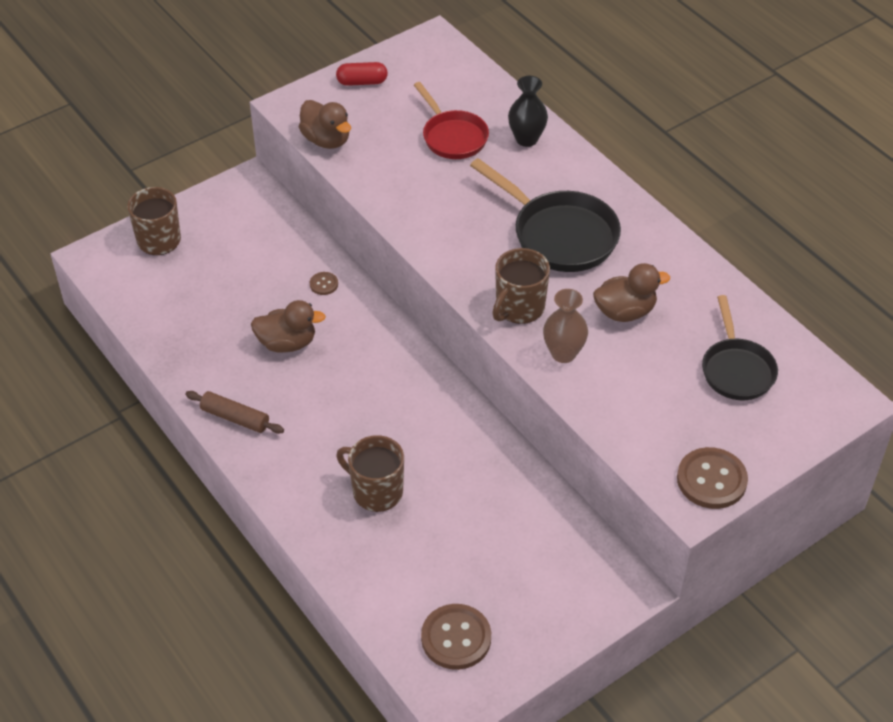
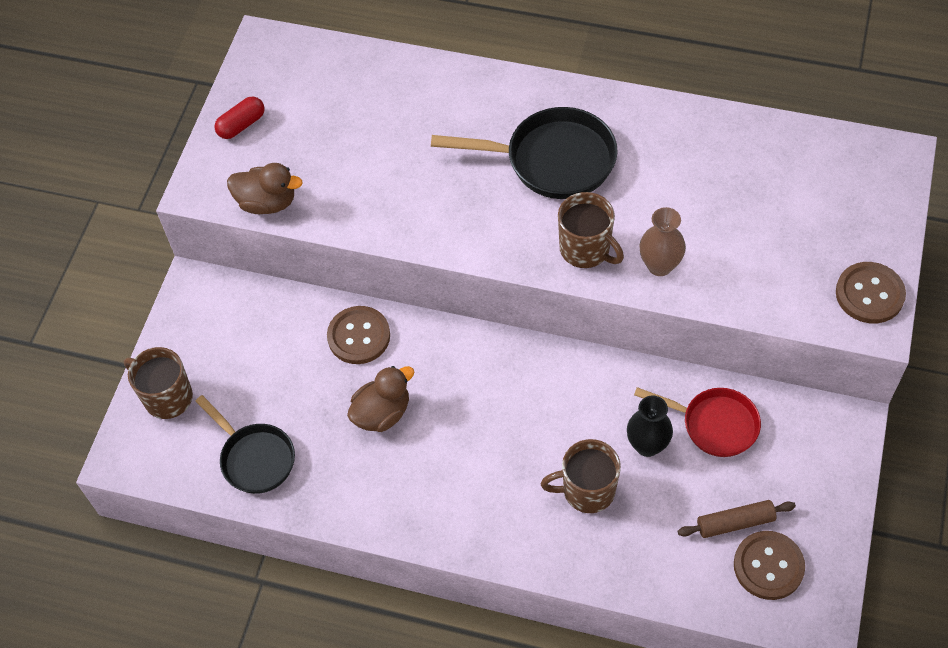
camera: 35 degrees left, 10 degrees up
brown rolling pin [185,391,284,434] -> brown rolling pin moved to [678,500,796,538]
brown button [310,272,338,295] -> brown button [327,306,390,364], size x2.05
red pan [414,82,489,159] -> red pan moved to [634,387,761,457]
brown mug [492,248,550,324] -> brown mug turned 45 degrees counterclockwise [558,192,624,268]
black vase [508,76,548,147] -> black vase moved to [627,396,673,457]
brown duck [593,263,670,322] -> none
black pan [702,295,778,400] -> black pan moved to [196,395,295,494]

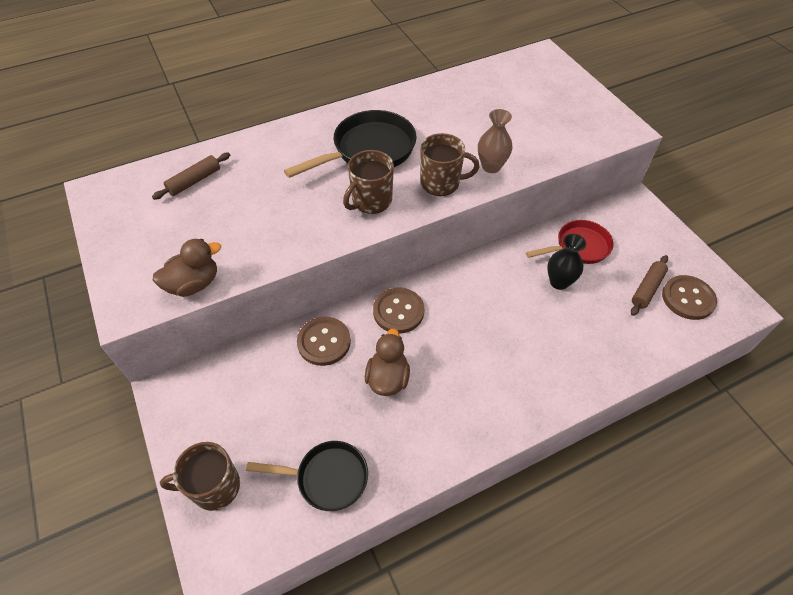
camera: 45 degrees left, 5 degrees down
red capsule [214,96,265,139] -> none
brown mug [541,439,621,513] -> brown mug moved to [343,150,394,214]
brown button [836,262,906,323] -> brown button moved to [373,288,424,333]
none -> brown rolling pin [152,153,230,200]

